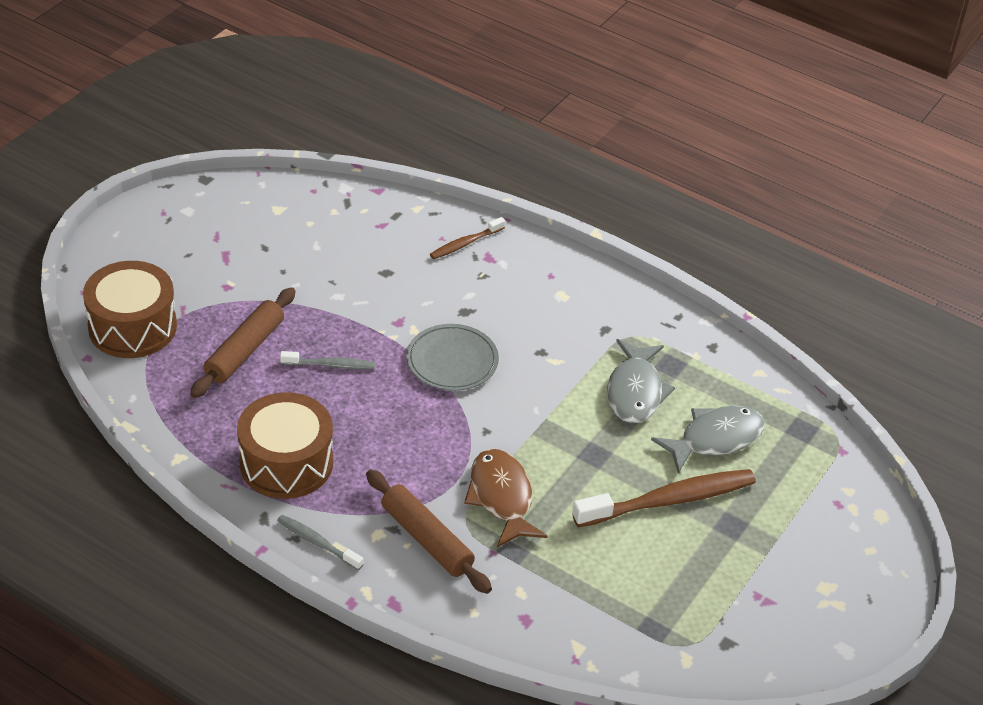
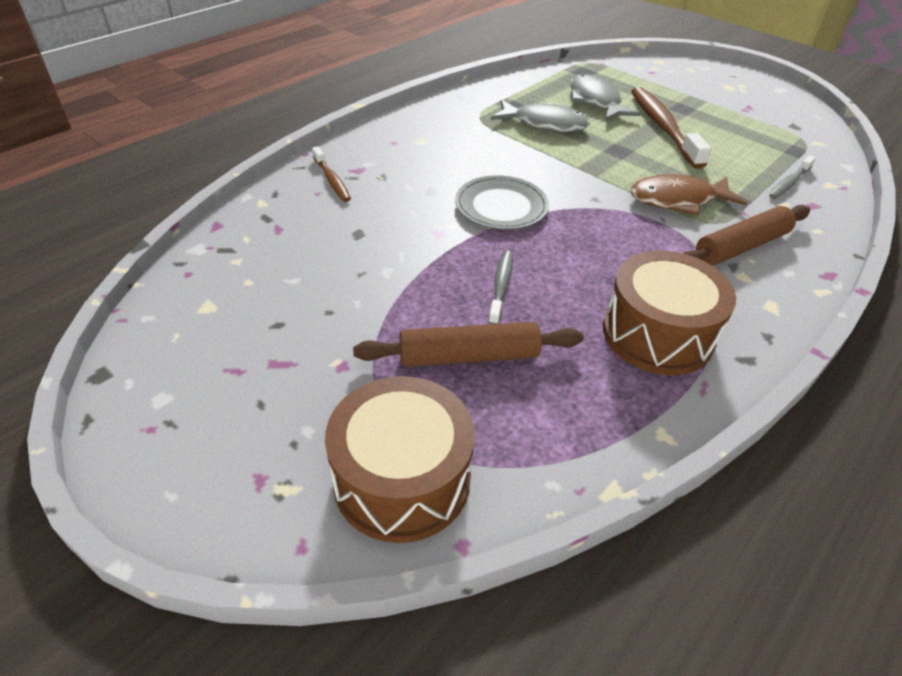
camera: 80 degrees left, 0 degrees up
brown rolling pin [190,287,296,398] -> brown rolling pin turned 45 degrees counterclockwise [353,322,584,367]
grey toothbrush [277,515,363,570] -> grey toothbrush moved to [769,156,816,199]

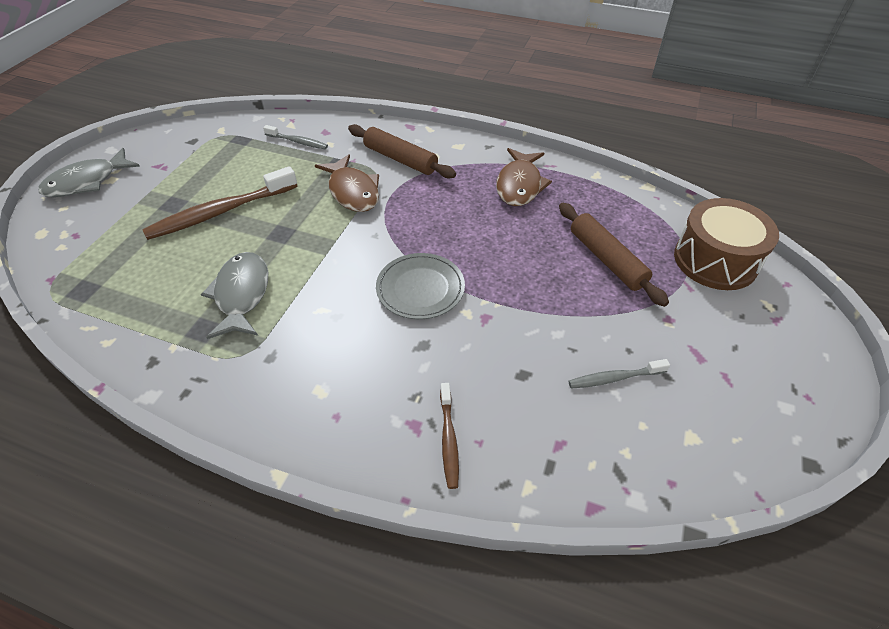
camera: 110 degrees left, 5 degrees up
brown toothbrush [312,146,351,202] -> brown toothbrush turned 135 degrees clockwise [440,383,459,489]
grey toothbrush [488,251,513,324] -> grey toothbrush moved to [568,359,670,389]
grey fish [570,74,641,121] -> grey fish moved to [38,148,140,197]
brown drum [603,251,736,375] -> brown fish [496,148,552,206]

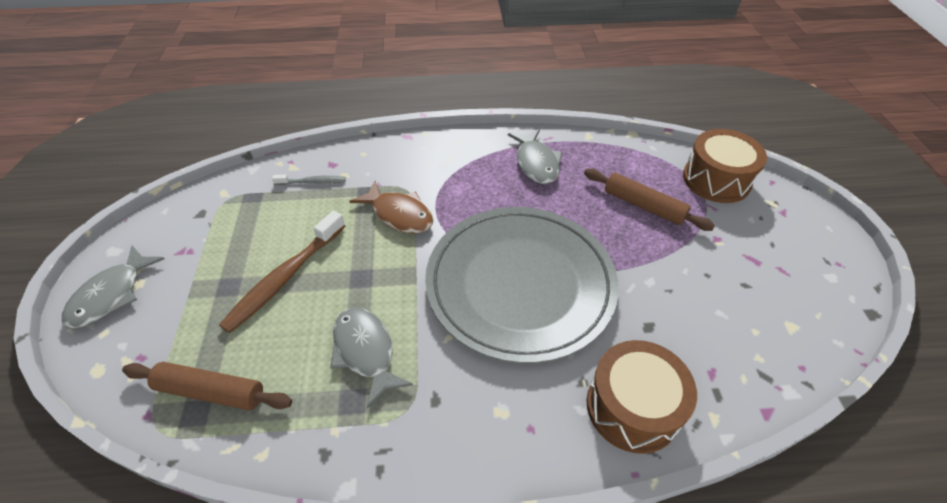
camera: 25 degrees left, 0 degrees up
brown rolling pin [348,124,456,178] -> brown rolling pin moved to [122,362,292,410]
grey plate [376,253,465,319] -> grey plate [425,207,619,363], size x2.31
brown toothbrush [440,383,459,489] -> brown drum [586,340,697,454]
brown fish [496,148,552,206] -> grey fish [508,129,562,184]
grey toothbrush [568,359,670,389] -> none

